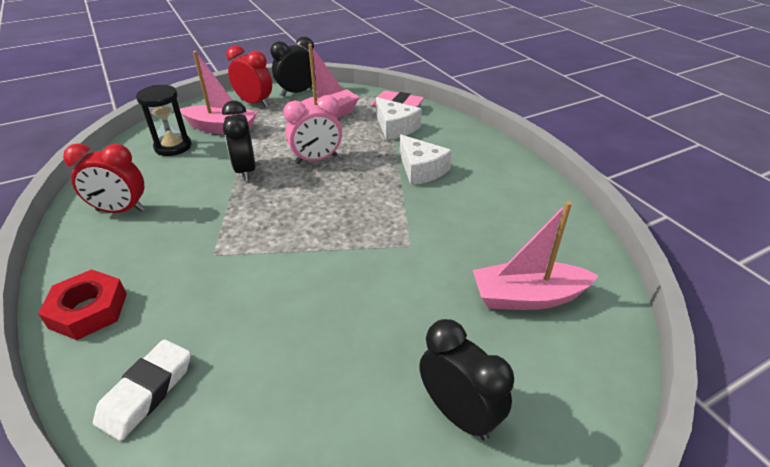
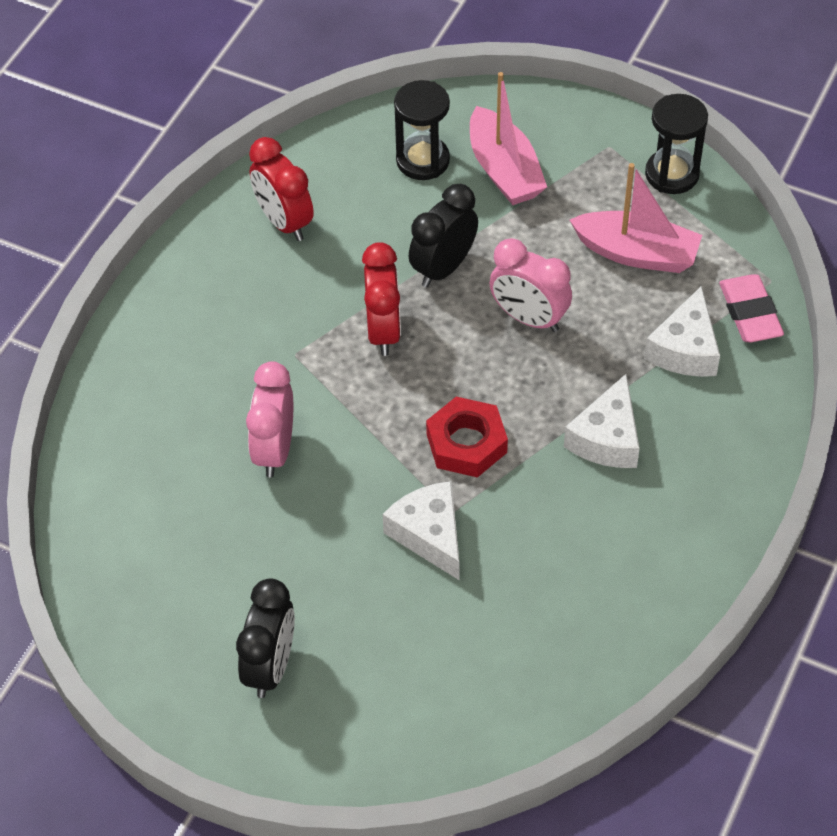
camera: 55 degrees right, 15 degrees up
red nut [38,269,127,340] -> red nut moved to [426,397,508,478]
white eraser [93,339,191,441] -> none
red clock [227,45,272,108] -> red clock moved to [362,242,401,356]
black clock [270,36,315,96] -> black hourglass [645,94,708,194]
pink boat [473,201,599,310] -> none
none -> pink clock [246,361,293,478]
none -> white cheese [383,481,460,580]

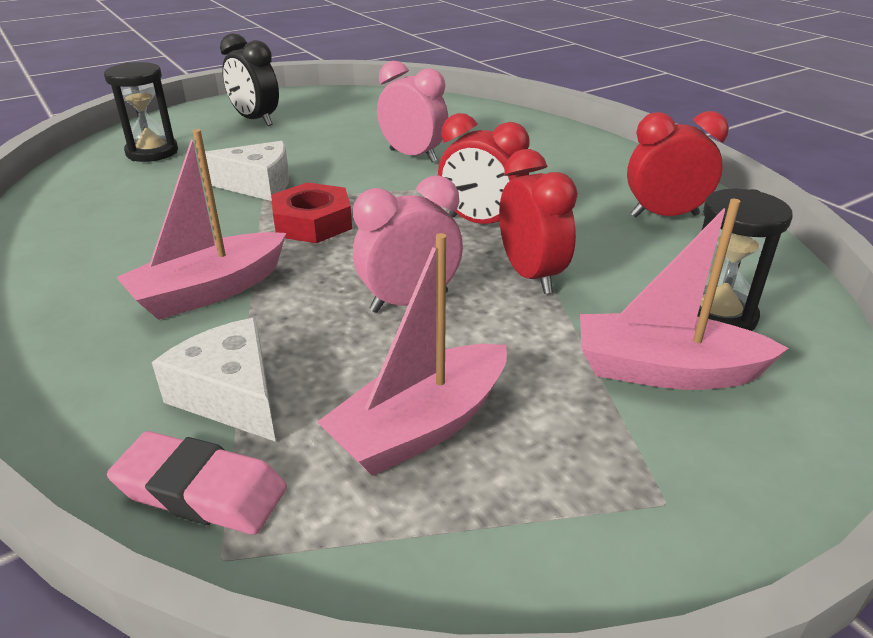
camera: 120 degrees right, 20 degrees down
black clock [409,184,478,288] -> red clock [499,149,578,294]
white cheese [564,374,640,468] -> pink boat [116,129,286,320]
black hourglass [645,94,708,194] -> black hourglass moved to [104,62,178,162]

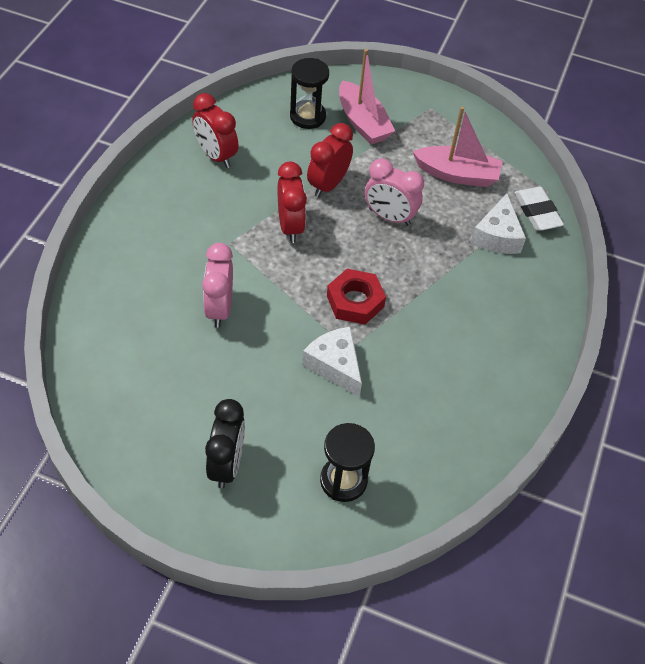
camera: 130 degrees left, 20 degrees up
pink eraser [107,431,287,535] -> white eraser [514,187,564,231]
pink boat [116,129,286,320] -> none

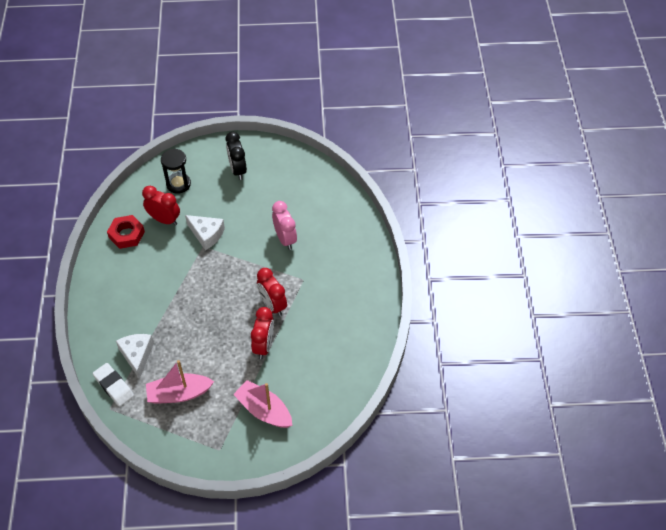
camera: 160 degrees right, 0 degrees up
red clock [192,93,239,168] -> red clock moved to [142,186,180,226]
black hourglass [290,58,329,129] -> none
red nut [327,269,386,325] -> red nut moved to [107,215,145,249]
pink clock [365,158,424,226] -> none

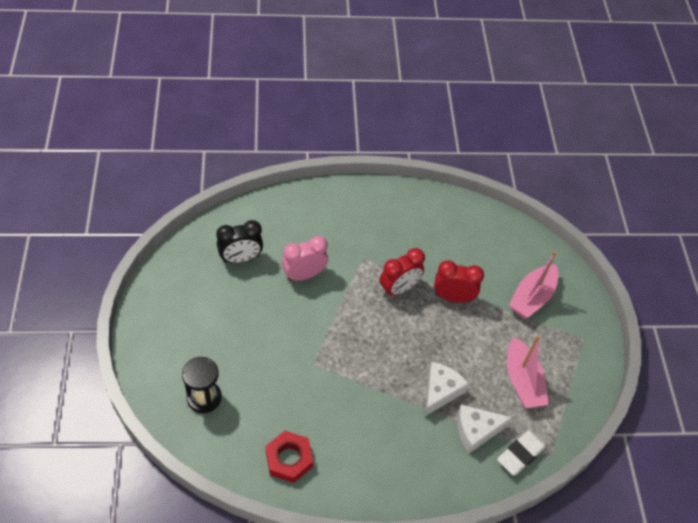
camera: 95 degrees left, 0 degrees up
red clock [142,186,180,226] -> none
white cheese [185,215,225,250] -> white cheese moved to [425,362,469,416]
black clock [226,132,247,180] -> black clock moved to [216,220,263,263]

